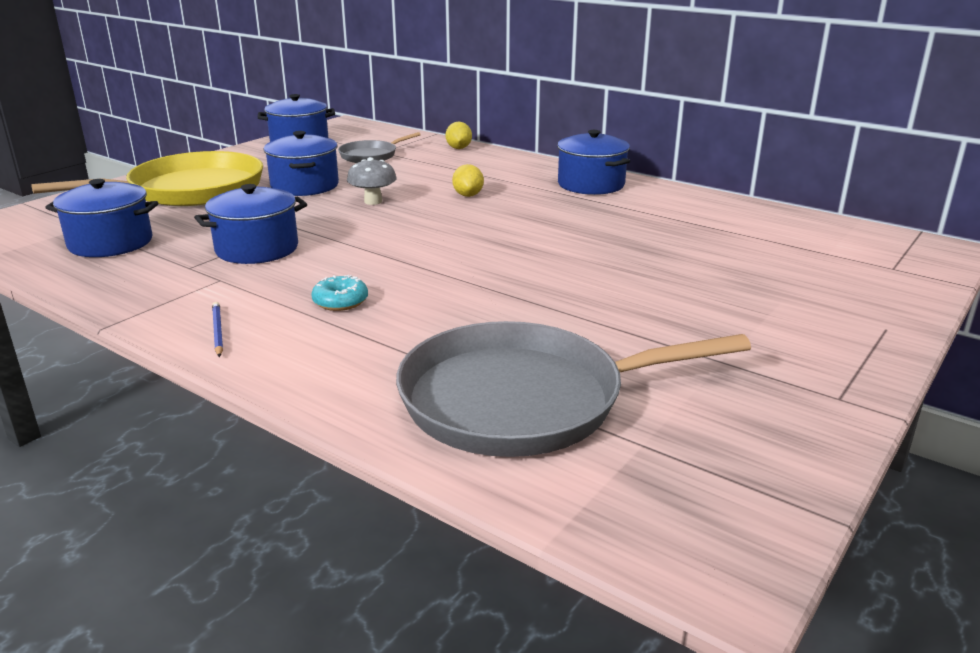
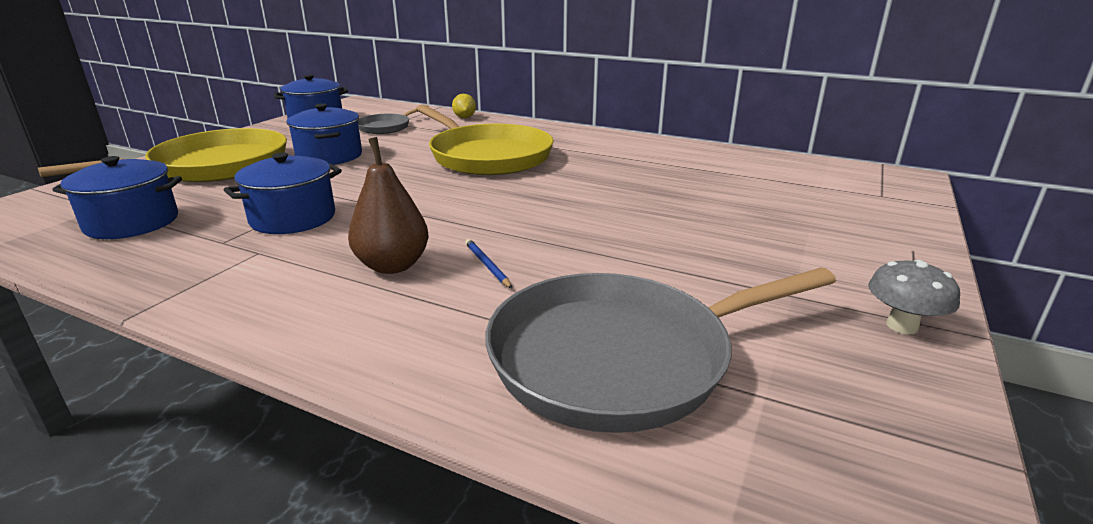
camera: 10 degrees left, 0 degrees up
blue pencil [212,302,223,357] -> blue pencil moved to [465,239,512,288]
turquoise donut [311,275,368,311] -> brown pear [348,137,429,274]
grey mushroom [347,157,397,205] -> grey mushroom moved to [868,260,960,334]
yellow lemon [452,164,484,197] -> yellow pan [416,105,554,175]
blue pot [557,130,630,195] -> none

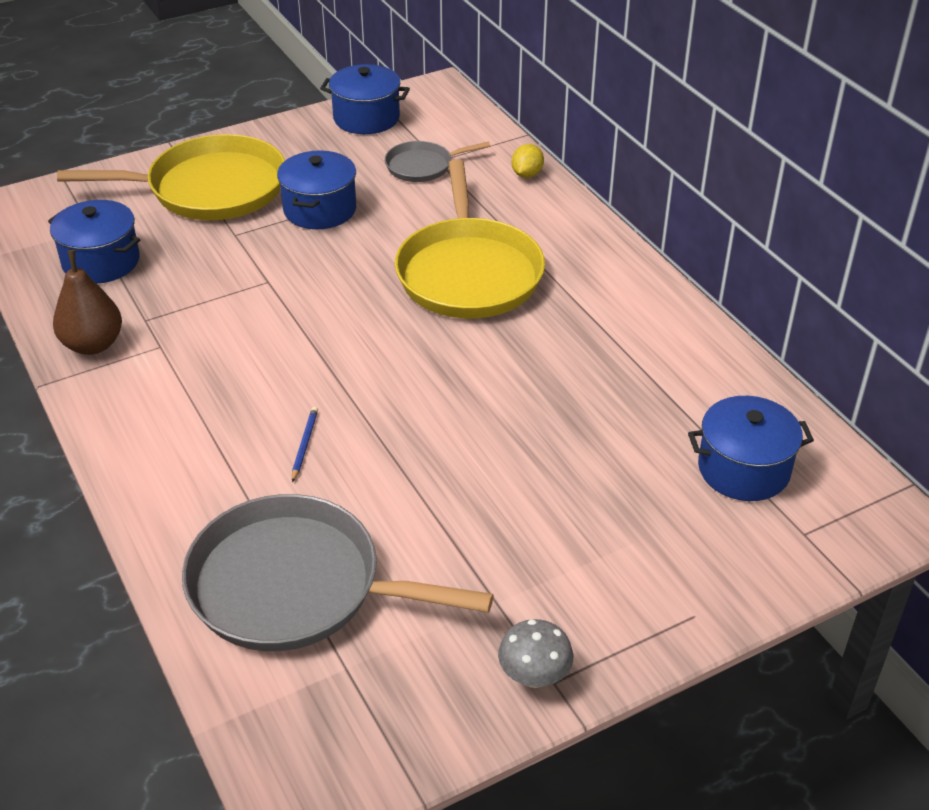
camera: 35 degrees right, 15 degrees up
blue pot [224,152,342,234] -> blue pot moved to [688,396,814,501]
brown pear [348,137,429,274] -> brown pear moved to [53,250,122,355]

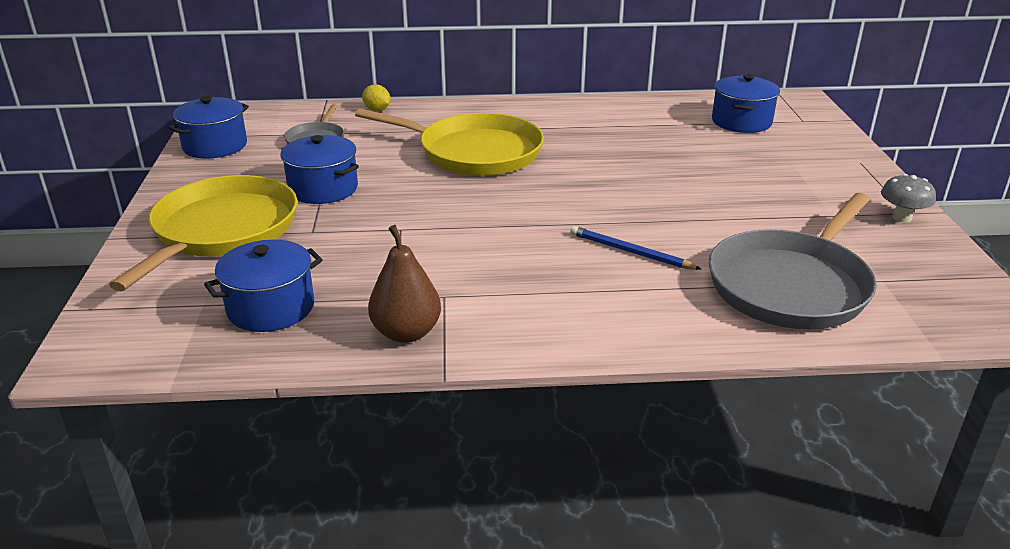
camera: 65 degrees left, 10 degrees down
blue pencil [292,407,318,482] -> blue pencil [570,226,701,270], size x1.55

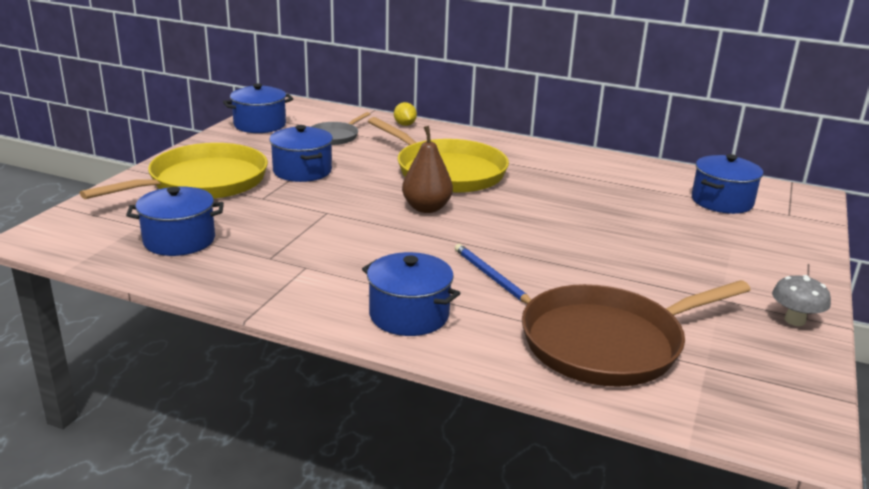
camera: 25 degrees right, 5 degrees down
brown pear [368,225,441,343] -> brown pear moved to [402,126,453,213]
grey pan [709,193,877,329] -> brown pan [522,280,751,387]
none -> blue pot [362,252,460,336]

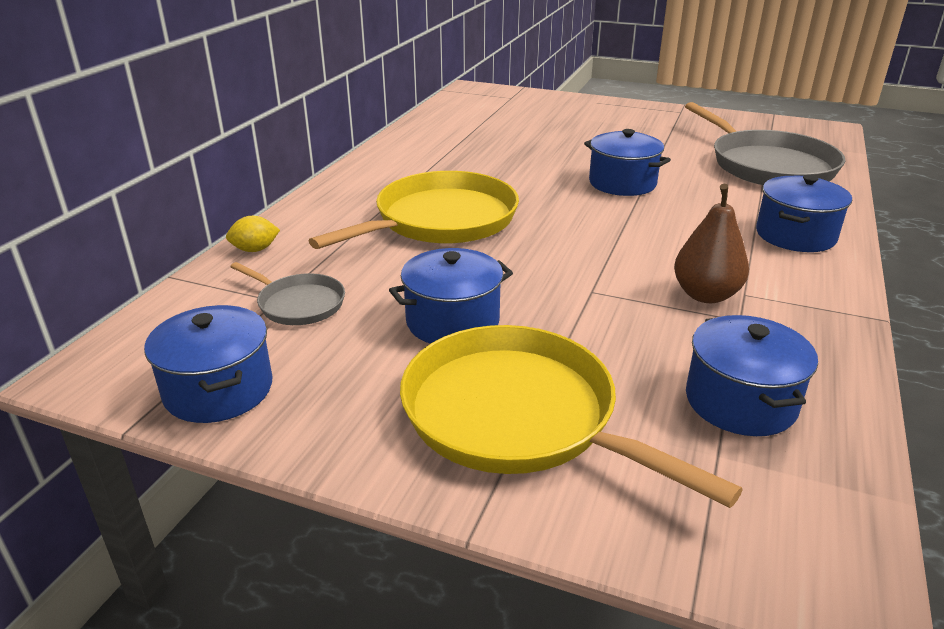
camera: 90 degrees left, 5 degrees up
brown pear [402,126,453,213] -> brown pear moved to [674,184,749,303]
blue pencil [455,244,531,304] -> none
brown pan [522,280,751,387] -> grey pan [685,102,845,185]
blue pot [692,154,763,214] -> blue pot moved to [584,129,671,196]
grey mushroom [772,275,831,326] -> none

